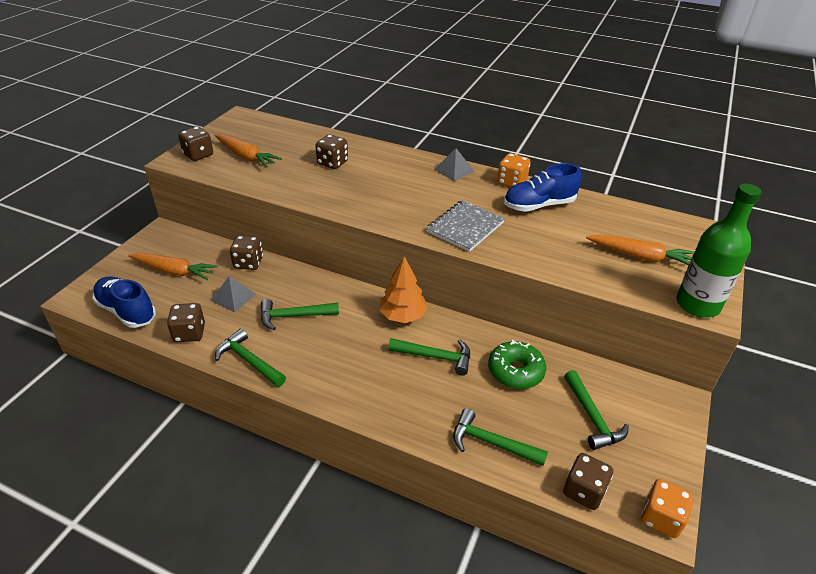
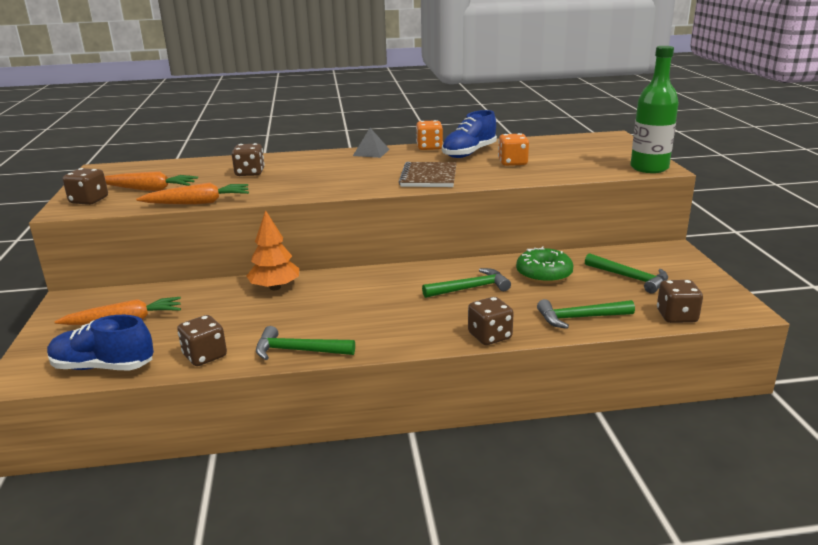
camera: 30 degrees left, 15 degrees down
grey pyramid [211,276,256,312] -> none
brown dice [230,235,263,270] -> brown dice moved to [468,297,514,345]
green hammer [261,299,339,330] -> none
orange tree [379,256,428,323] -> orange tree moved to [246,210,299,290]
grey notebook [426,200,505,252] -> brown notebook [399,162,457,187]
orange carrot [586,235,694,265] -> orange carrot moved to [136,182,249,205]
orange dice [641,479,693,538] -> orange dice moved to [498,133,529,166]

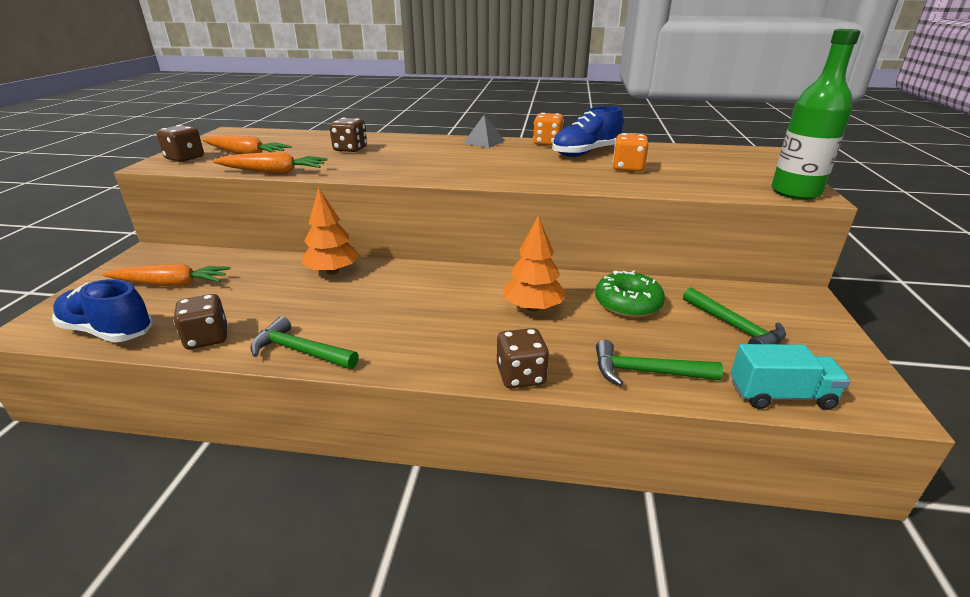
camera: 15 degrees right, 5 degrees up
brown notebook [399,162,457,187] -> none
green hammer [422,268,511,298] -> orange tree [503,216,566,311]
brown dice [657,280,703,323] -> turquoise truck [731,344,851,410]

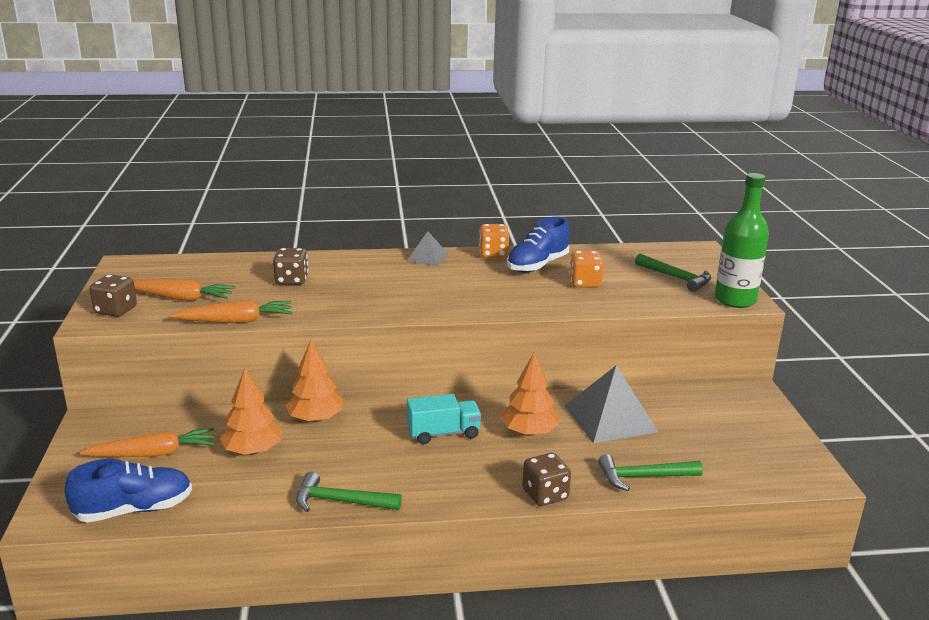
camera: 15 degrees left, 5 degrees down
blue shoe [52,279,153,343] -> blue shoe turned 150 degrees clockwise [65,459,192,522]
brown dice [173,294,227,349] -> none
green donut [595,270,665,318] -> grey pyramid [565,365,658,443]
green hammer [683,287,786,344] -> green hammer moved to [635,254,712,292]
turquoise truck [731,344,851,410] -> turquoise truck moved to [407,394,482,444]
none -> orange tree [220,368,282,455]

